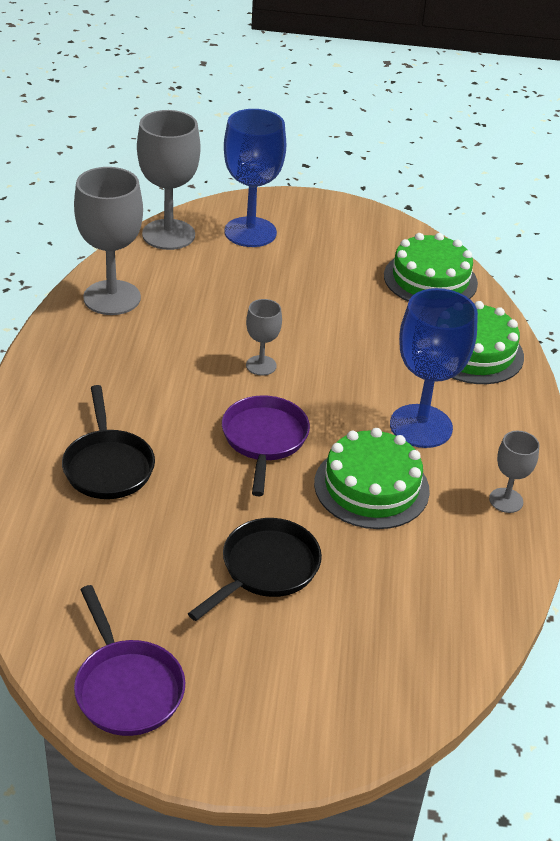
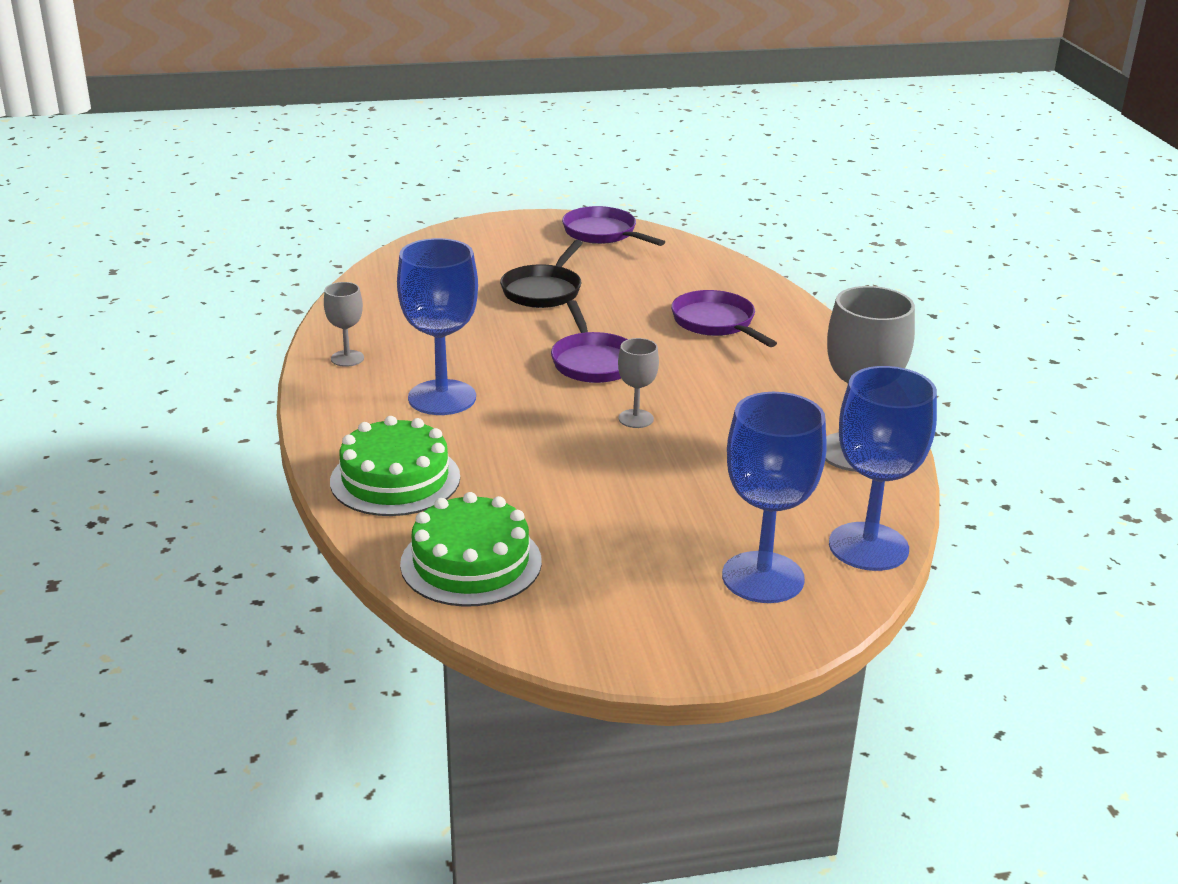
camera: 165 degrees right, 10 degrees down
black pan [62,385,155,499] -> purple pan [671,290,777,347]
grey goblet [137,110,200,250] -> blue goblet [829,366,937,571]
green cake [314,428,430,529] -> none

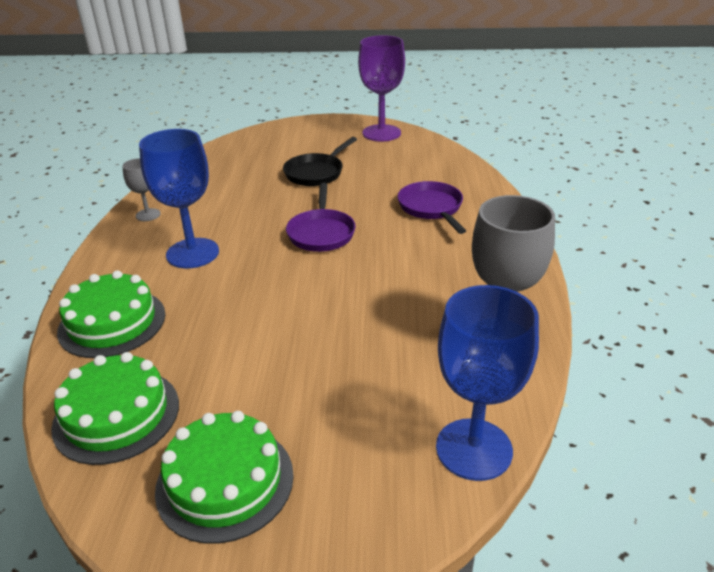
camera: 15 degrees right, 5 degrees up
purple pan [562,206,665,246] -> purple goblet [358,35,405,141]
grey goblet [618,338,659,428] -> none
blue goblet [722,392,827,603] -> none
none -> green cake [155,411,294,544]

